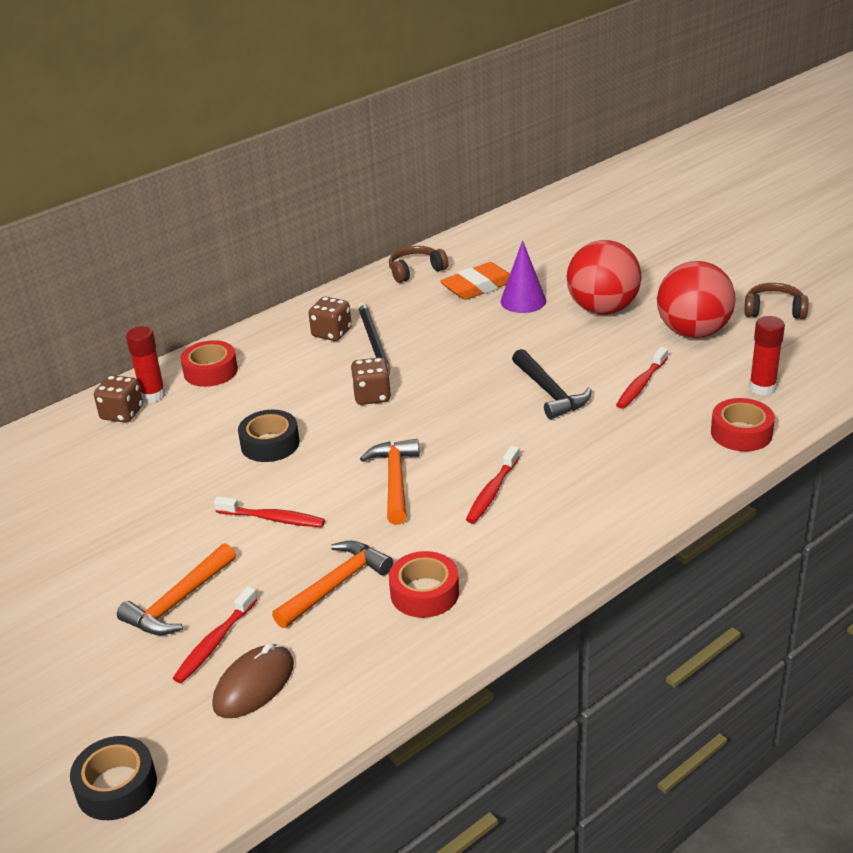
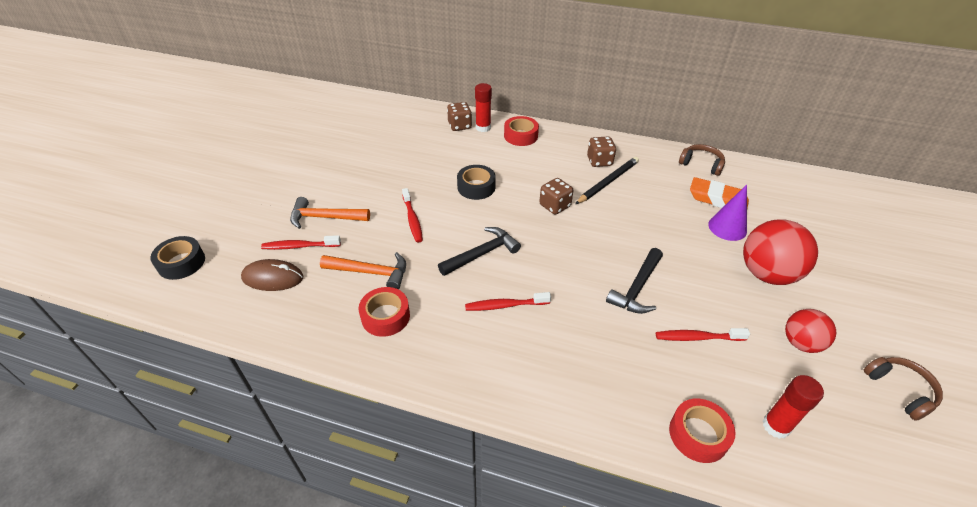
camera: 55 degrees right, 10 degrees up
orange hammer [360,439,420,525] -> black hammer [438,227,521,276]
red ball [657,261,735,338] -> red ball [785,309,836,353], size x0.60

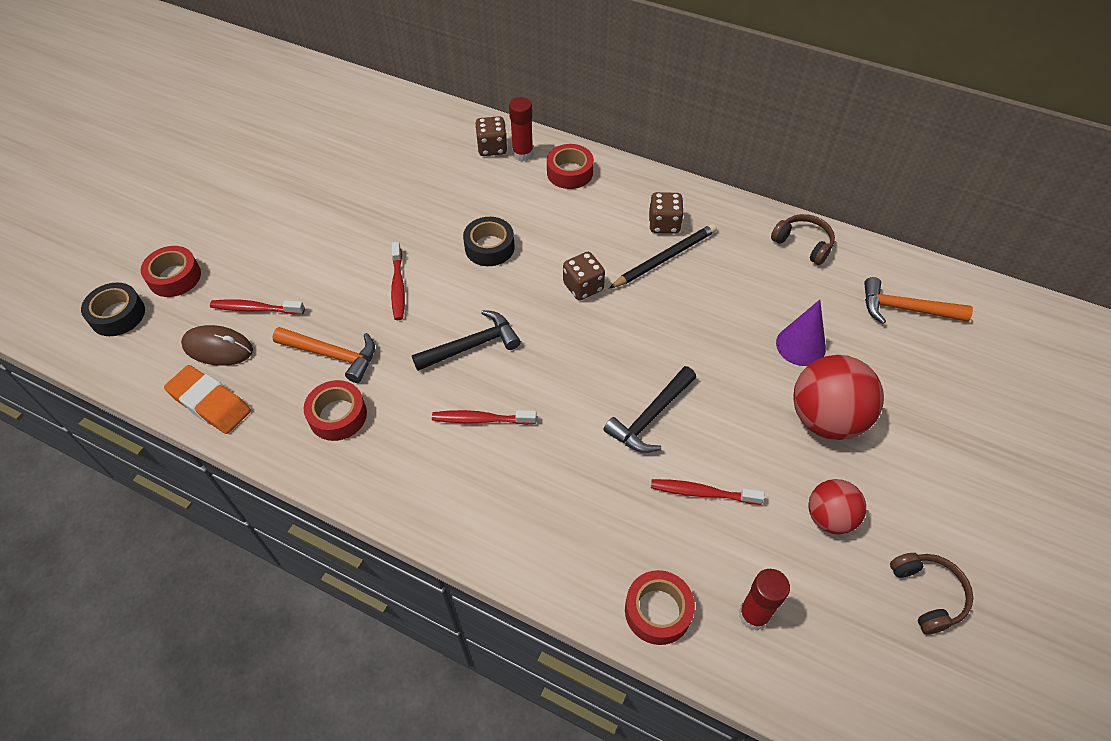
camera: 10 degrees right, 10 degrees up
orange hammer [290,197,370,229] -> orange hammer moved to [864,277,973,324]
orange eraser [690,177,749,208] -> orange eraser moved to [164,365,251,434]
none -> red tape [141,246,201,297]

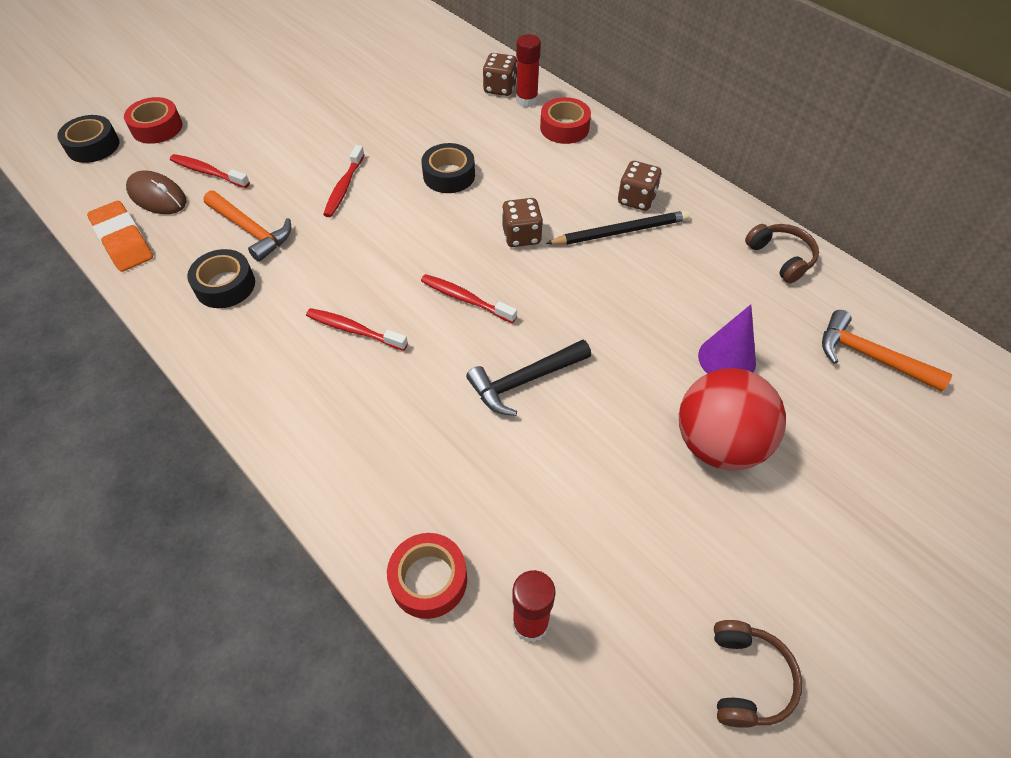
camera: 20 degrees right, 0 degrees up
red tape [304,380,367,441] -> black tape [187,249,255,308]
black hammer [412,310,521,371] -> none
red toothbrush [651,479,765,505] -> red toothbrush moved to [421,274,517,323]
red ball [808,479,866,534] -> none

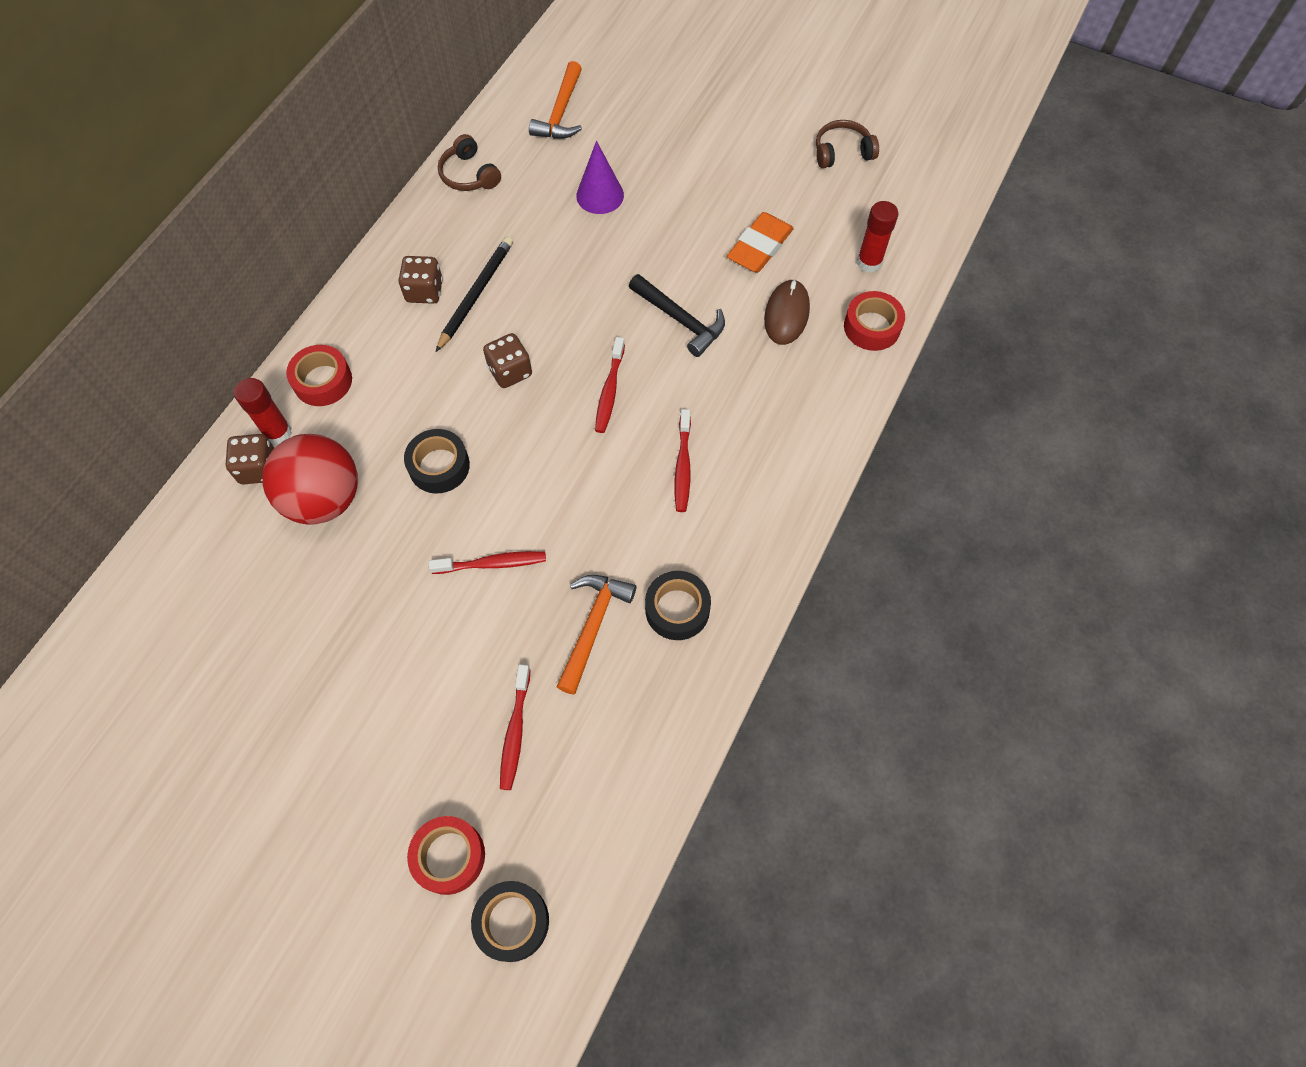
camera: 110 degrees left, 10 degrees up
orange eraser [87,201,153,272] -> orange eraser moved to [727,212,794,273]
brown mouse [126,170,187,214] -> brown mouse moved to [764,279,810,345]
black pencil [546,210,690,245] -> black pencil turned 60 degrees clockwise [436,237,513,352]
red ball [679,368,786,471] -> red ball moved to [262,434,358,525]
brown headphones [745,224,819,283] -> brown headphones turned 75 degrees counterclockwise [438,134,501,191]

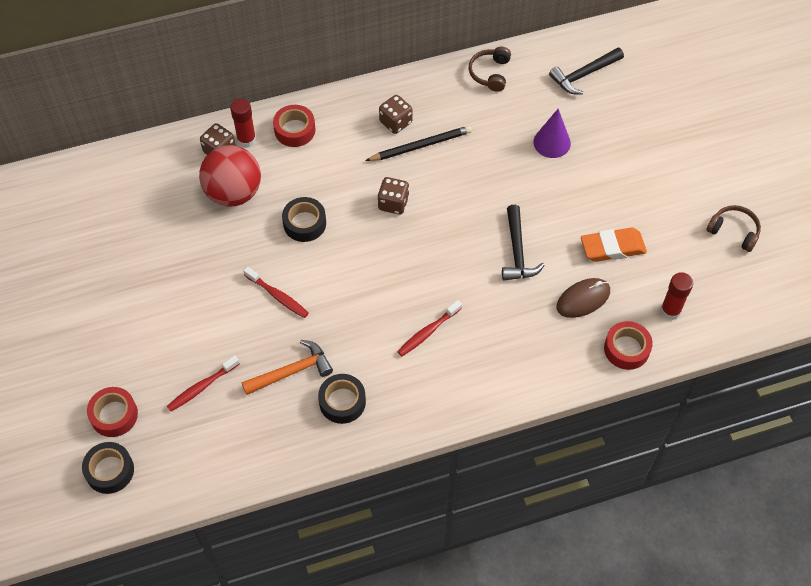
camera: 45 degrees right, 5 degrees down
orange hammer [529,61,582,139] -> black hammer [549,48,624,95]
red toothbrush [595,337,625,433] -> none

